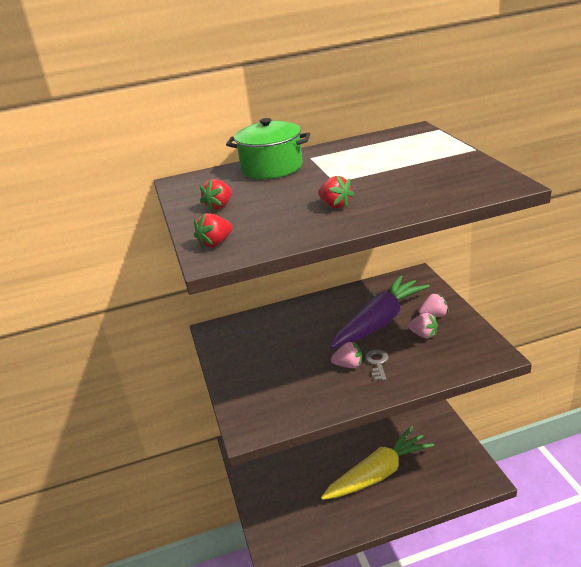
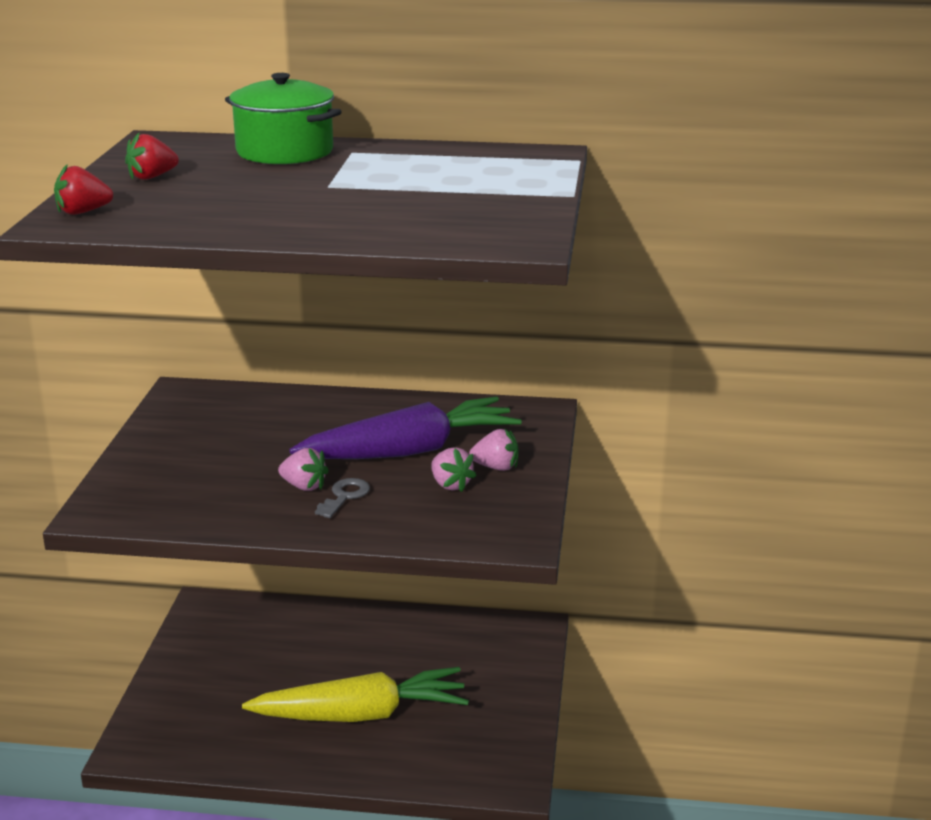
camera: 20 degrees right, 5 degrees down
red strawberry [318,176,354,208] -> none

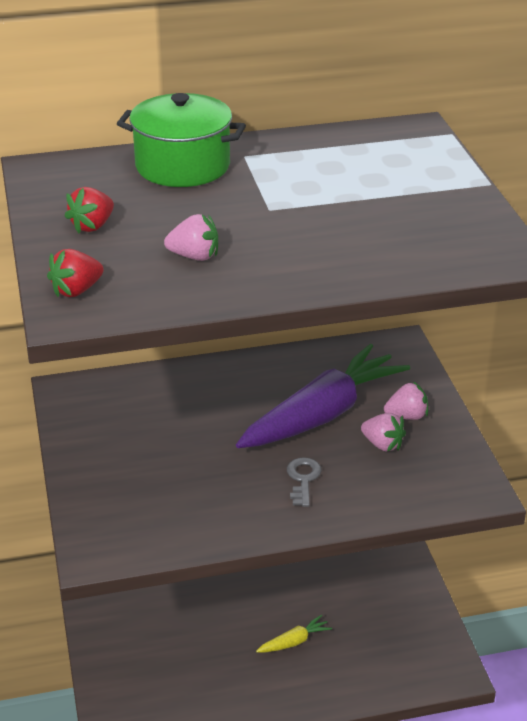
camera: 20 degrees left, 10 degrees up
yellow carrot [242,667,469,722] -> yellow carrot [256,615,332,653], size x0.41
pink strawberry [278,448,329,491] -> pink strawberry moved to [164,214,218,261]

